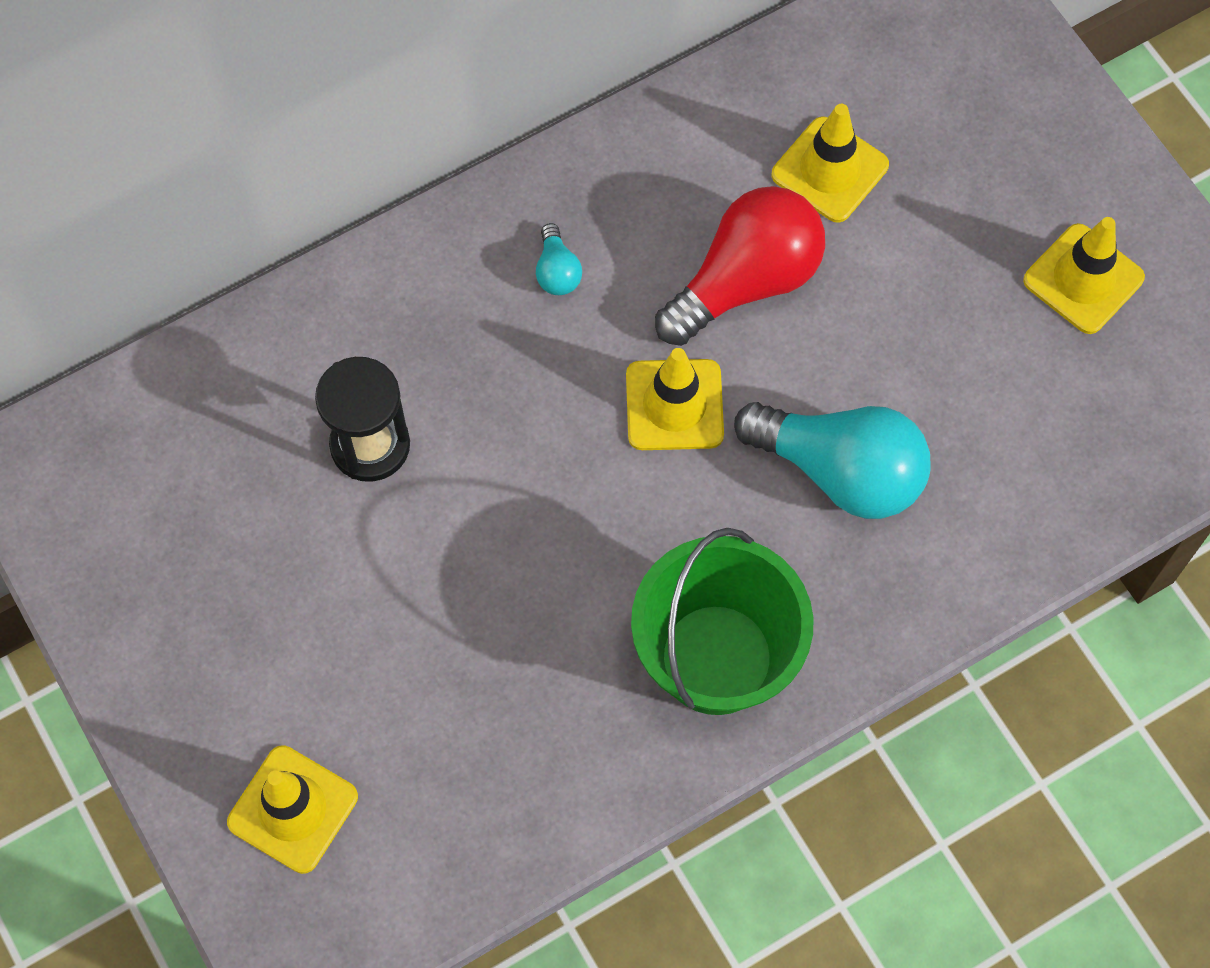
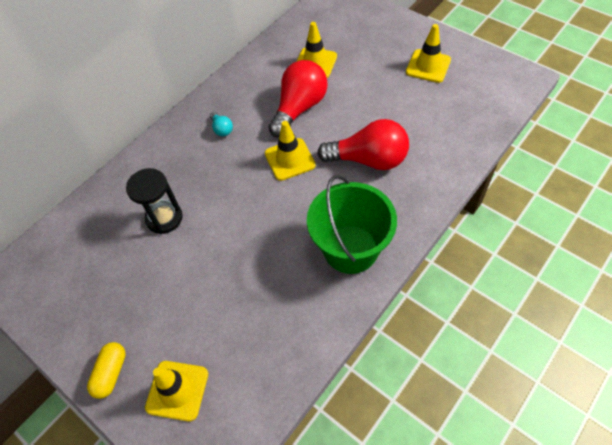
camera: 15 degrees left, 10 degrees down
turquoise light bulb [734,402,931,519] -> red light bulb [317,119,409,170]
none -> yellow capsule [87,342,126,399]

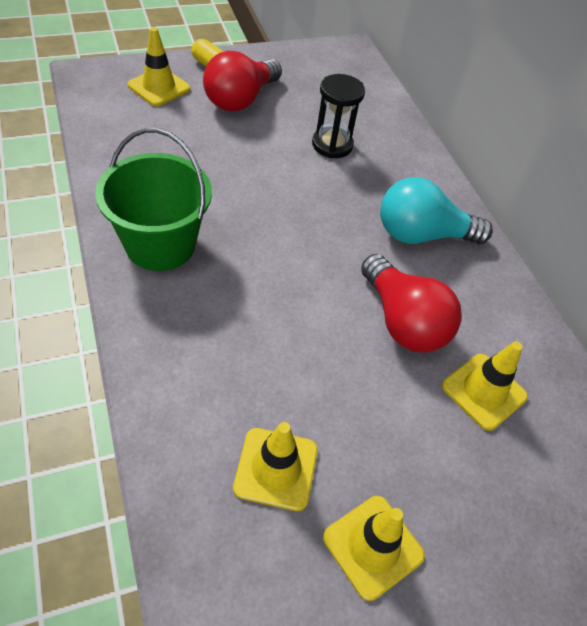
camera: 110 degrees right, 5 degrees down
turquoise light bulb [210,112,233,136] -> turquoise light bulb [380,177,493,244], size x2.30
yellow traffic cone [265,121,316,181] -> yellow traffic cone moved to [233,422,318,511]
red light bulb [317,119,409,170] -> red light bulb moved to [203,51,282,112]

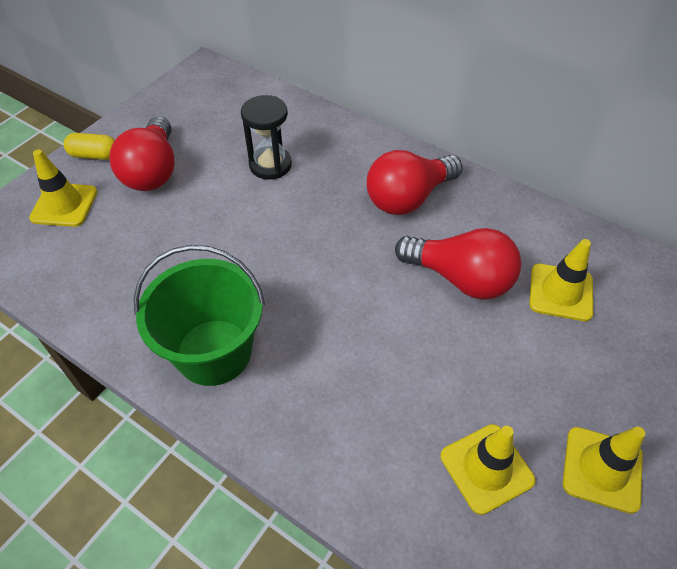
camera: 30 degrees left, 0 degrees up
turquoise light bulb [380,177,493,244] -> red light bulb [367,150,463,215]

